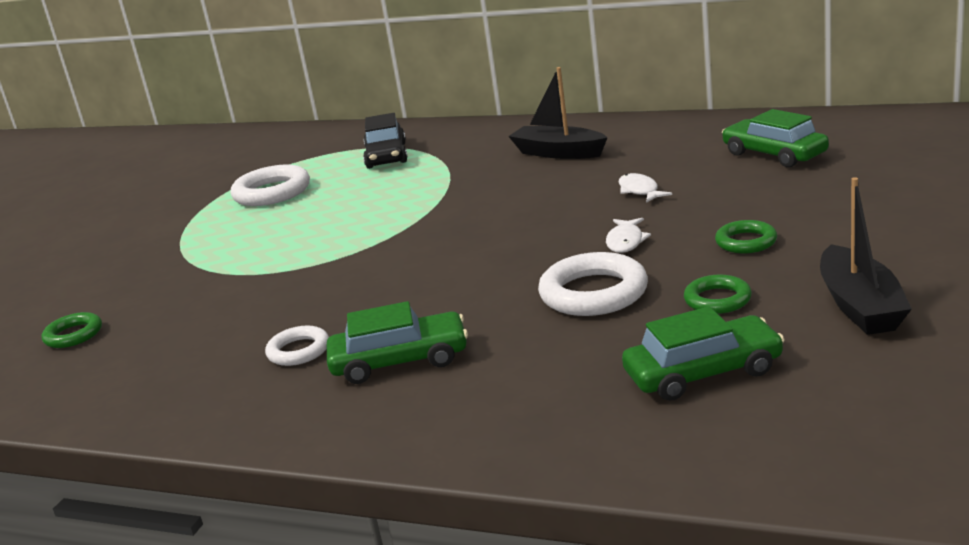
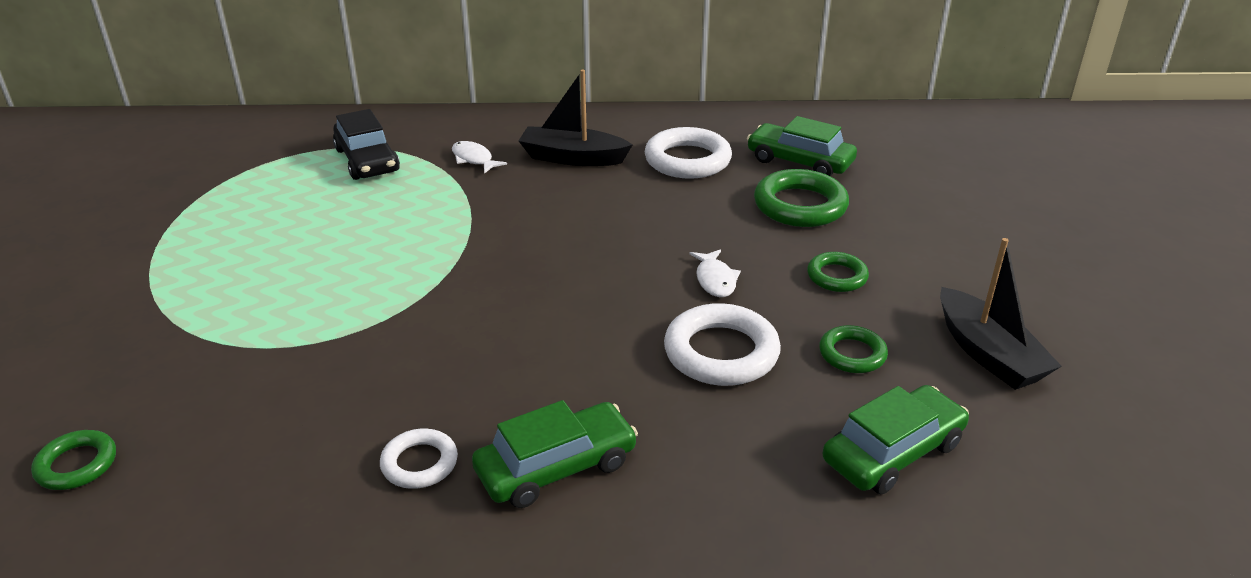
camera: 25 degrees left, 10 degrees up
white ring [231,164,310,206] -> white ring moved to [645,127,732,179]
white fish [619,173,672,203] -> white fish moved to [452,141,507,174]
none -> green ring [754,169,849,227]

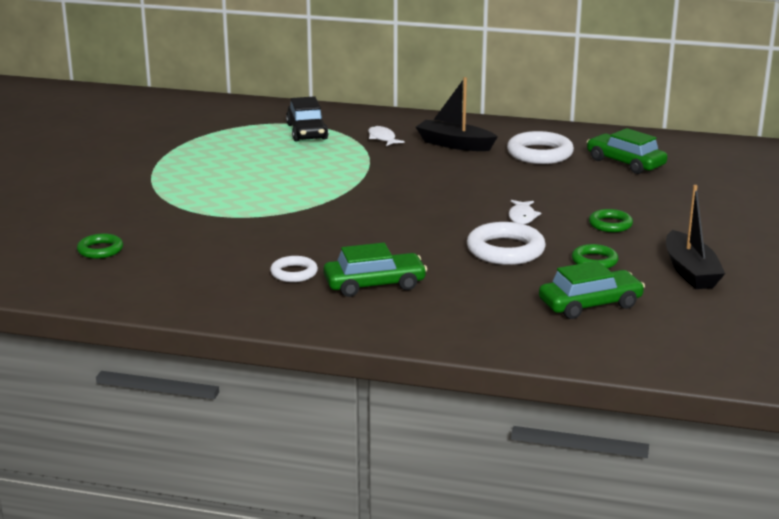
camera: 15 degrees right, 10 degrees down
green ring [754,169,849,227] -> none

